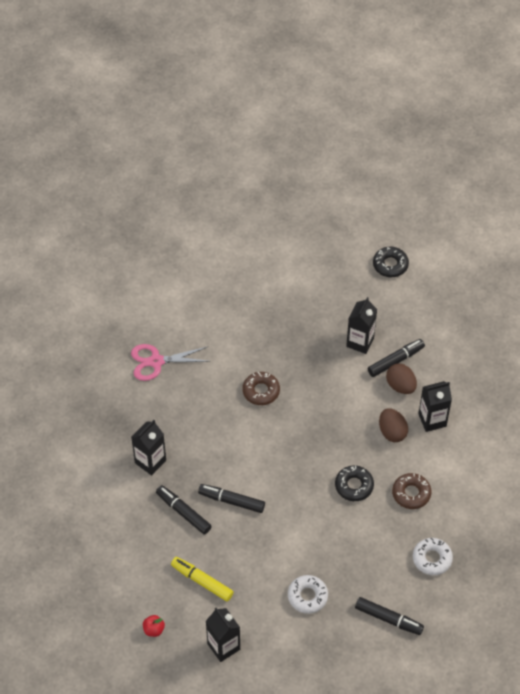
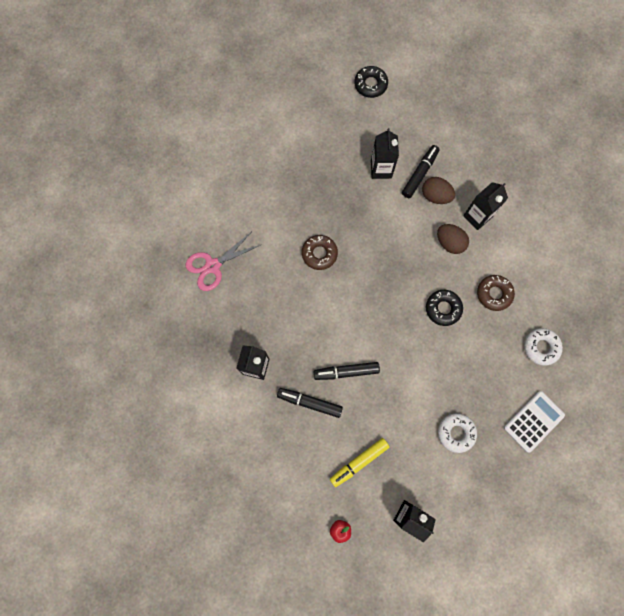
camera: 25 degrees left, 20 degrees up
yellow marker [171,557,234,601] -> yellow marker turned 45 degrees counterclockwise [330,438,389,487]
black marker [355,597,424,635] -> white calculator [504,391,565,452]

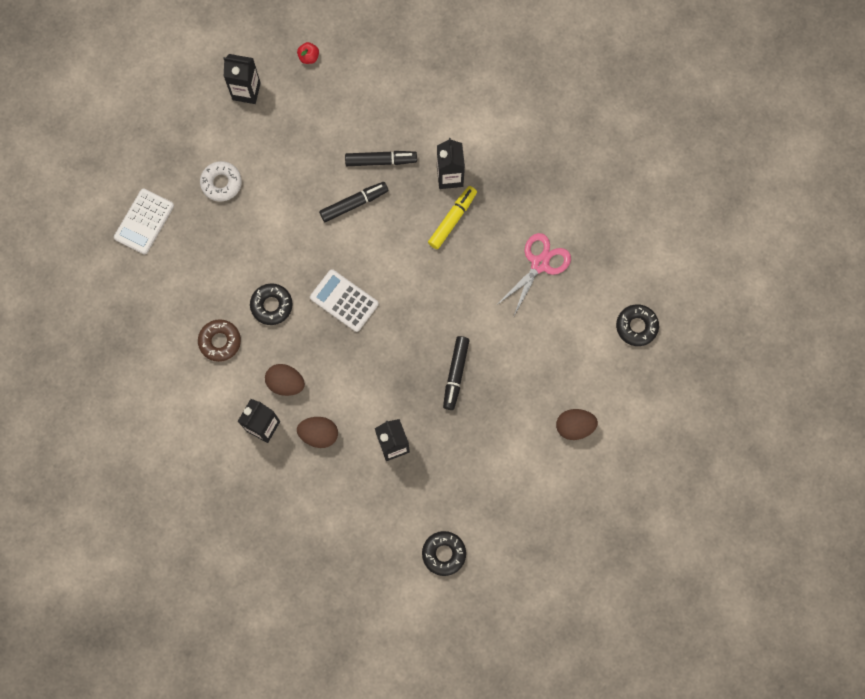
camera: 160 degrees right, 0 degrees up
brown donut [302,235,338,270] -> none
yellow marker [330,438,389,487] -> yellow marker moved to [428,186,477,249]
black marker [402,145,440,198] -> black marker moved to [443,336,470,410]
white donut [524,328,563,366] -> none
none -> white calculator [310,269,379,332]
none -> brown egg [556,409,598,440]
none -> black donut [616,304,659,346]

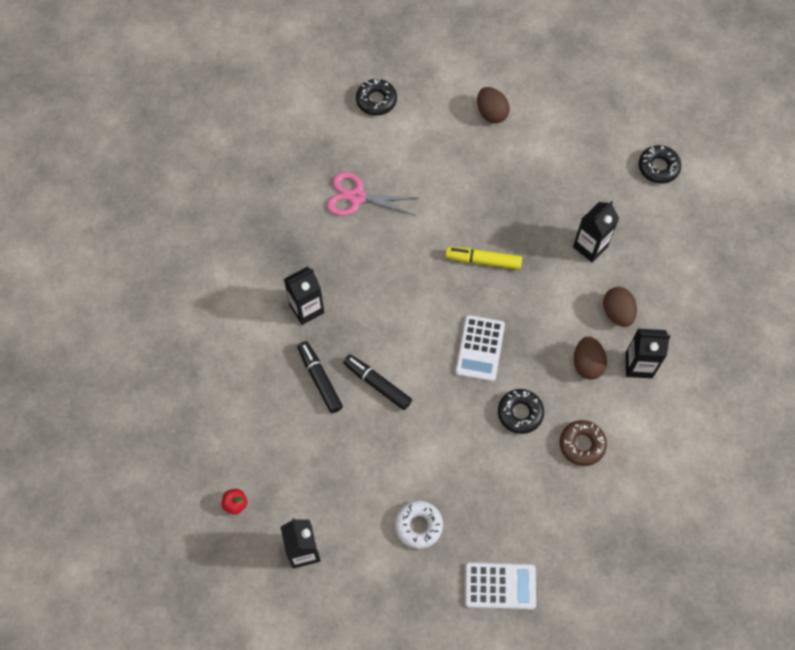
camera: 115 degrees left, 10 degrees down
yellow marker [428,186,477,249] -> yellow marker moved to [445,247,522,269]
black marker [443,336,470,410] -> none

